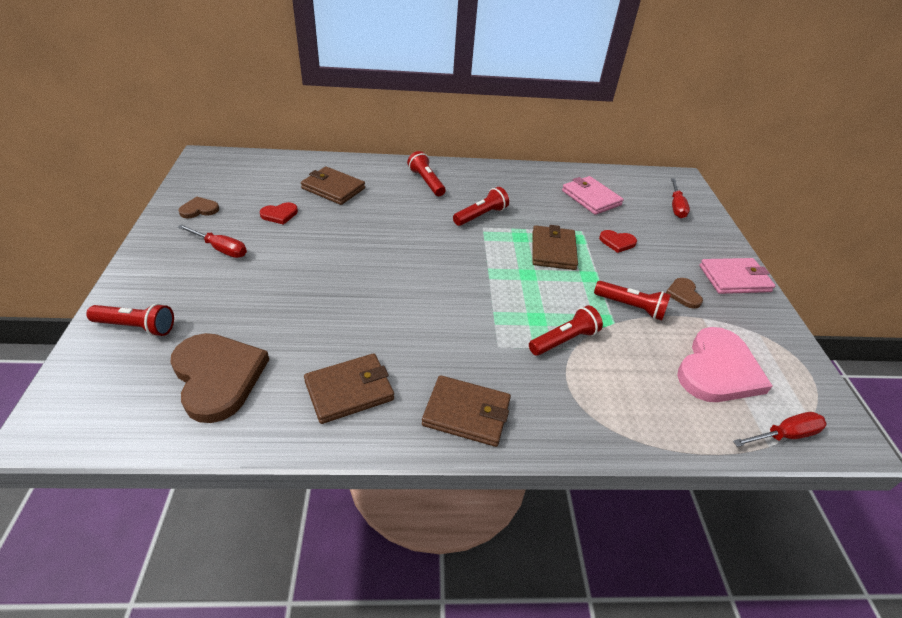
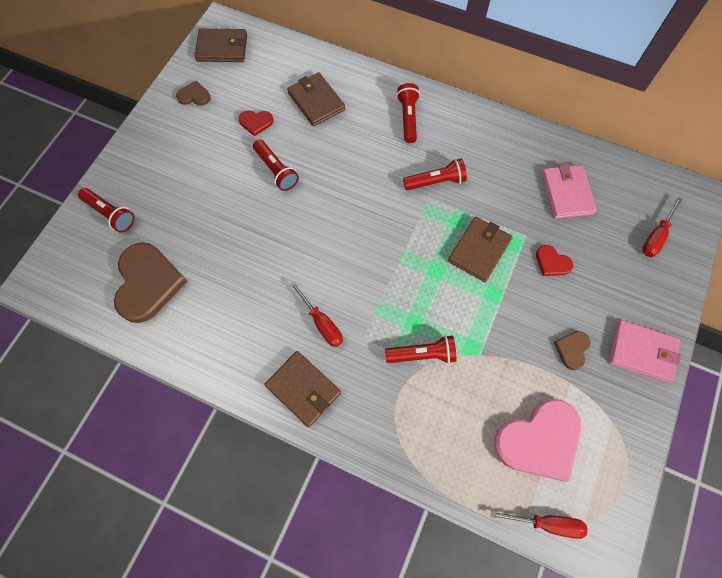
camera: 30 degrees right, 25 degrees up
red screwdriver [178,224,247,258] -> red screwdriver moved to [289,281,343,347]
brown wallet [304,353,394,424] -> brown wallet moved to [195,29,247,62]
red flashlight [594,281,671,320] -> red flashlight moved to [253,139,299,191]

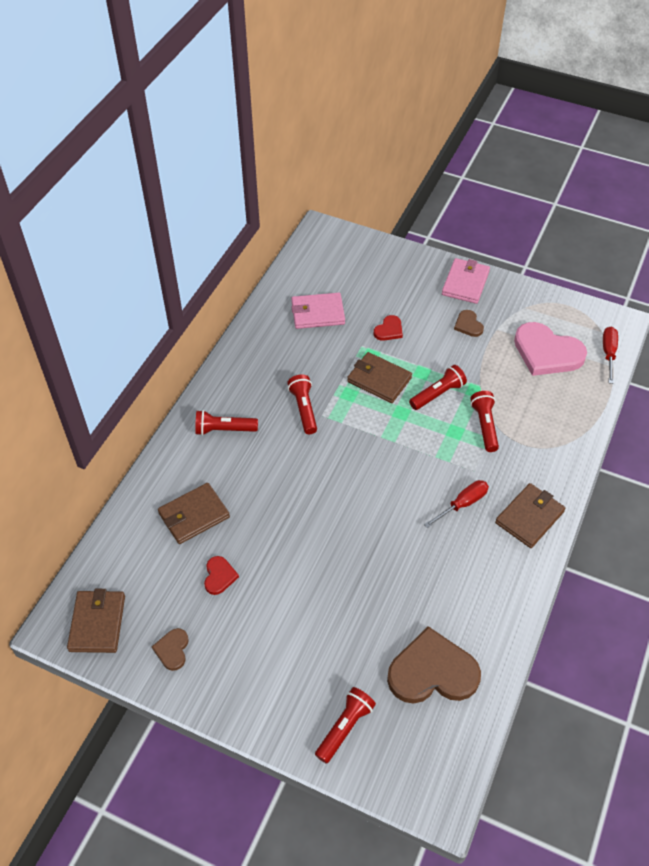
camera: 90 degrees left, 15 degrees down
red flashlight [253,139,299,191] -> red flashlight moved to [409,365,467,410]
pink heart [494,399,581,482] -> pink heart turned 150 degrees clockwise [514,322,587,376]
brown heart [554,331,591,370] -> brown heart turned 45 degrees clockwise [454,310,484,337]
red screwdriver [642,197,682,257] -> none

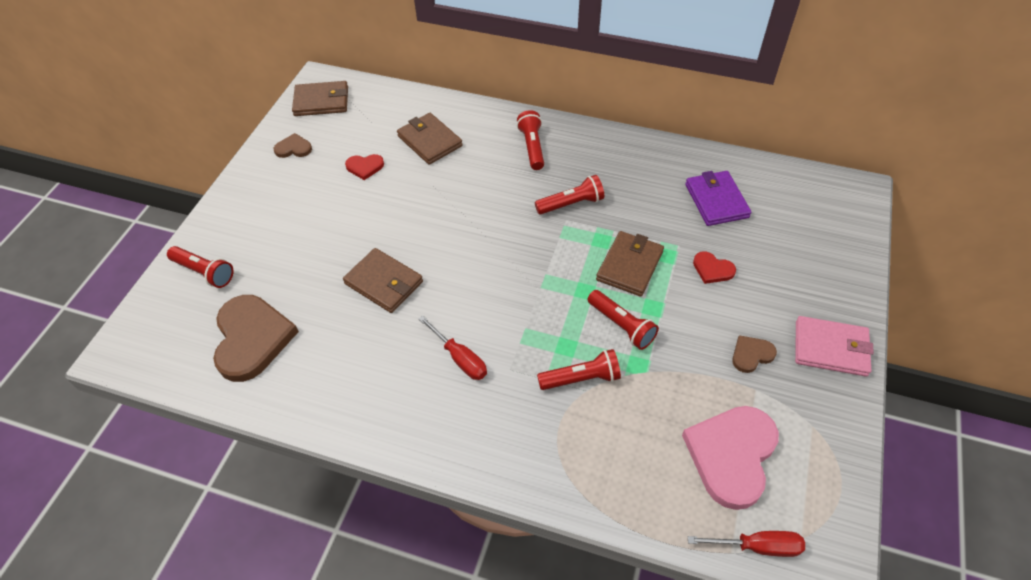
camera: 85 degrees right, 0 degrees up
pink wallet [291,293,345,329] -> purple wallet [685,171,751,226]
brown wallet [495,483,565,548] -> brown wallet moved to [343,248,423,313]

